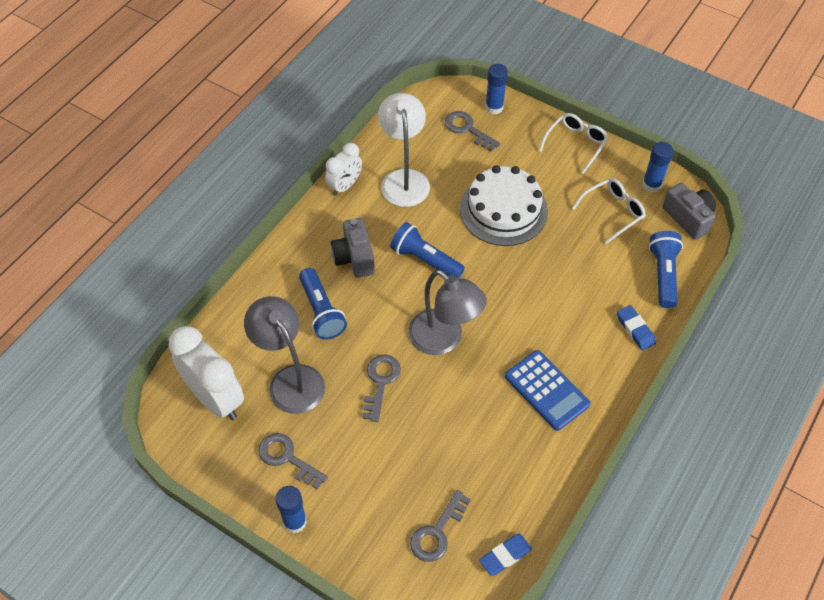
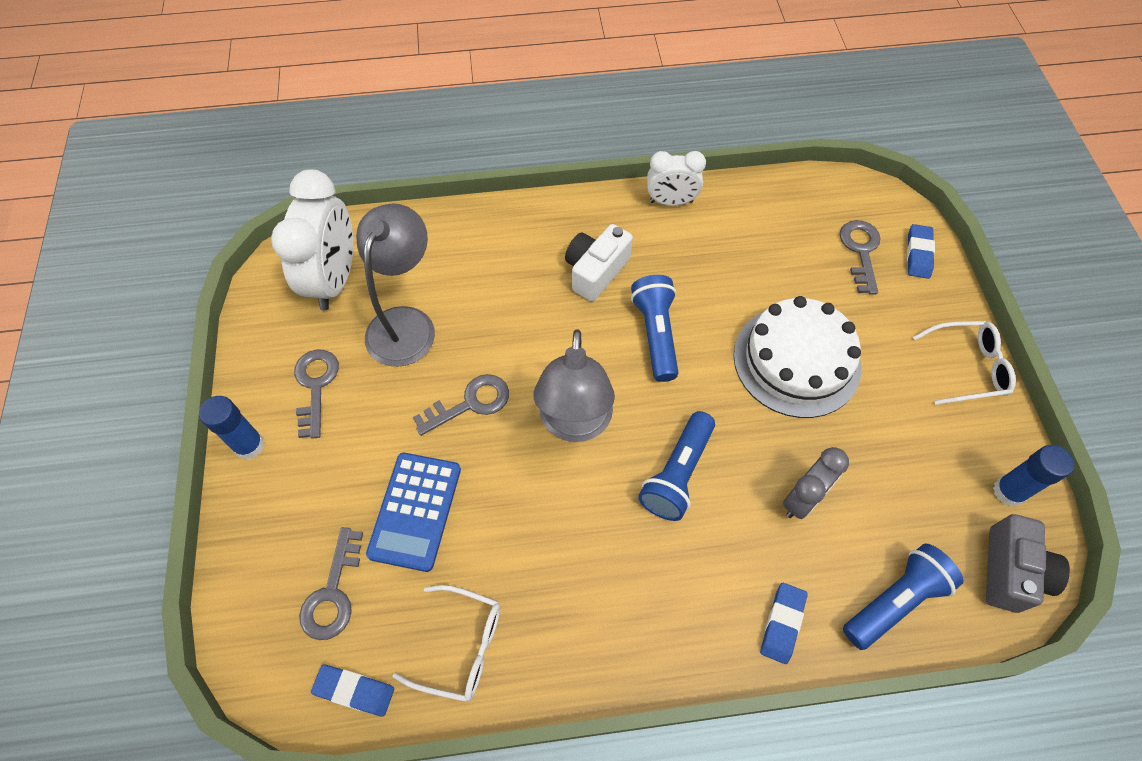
camera: 50 degrees right, 5 degrees up
blue flashlight [299,268,347,340] -> blue flashlight moved to [638,411,715,521]
grey camera [331,218,375,278] -> white camera [565,224,633,301]
white lamp [378,93,430,207] -> none
grey key [410,490,471,562] -> grey key turned 75 degrees counterclockwise [299,527,363,640]
blue glue stick [485,64,508,114] -> blue eraser [907,224,935,279]
blue calculator [505,350,591,431] -> blue calculator moved to [366,453,461,572]
white glasses [572,178,646,244] -> white glasses moved to [392,585,500,702]
none -> grey clock [783,447,849,519]

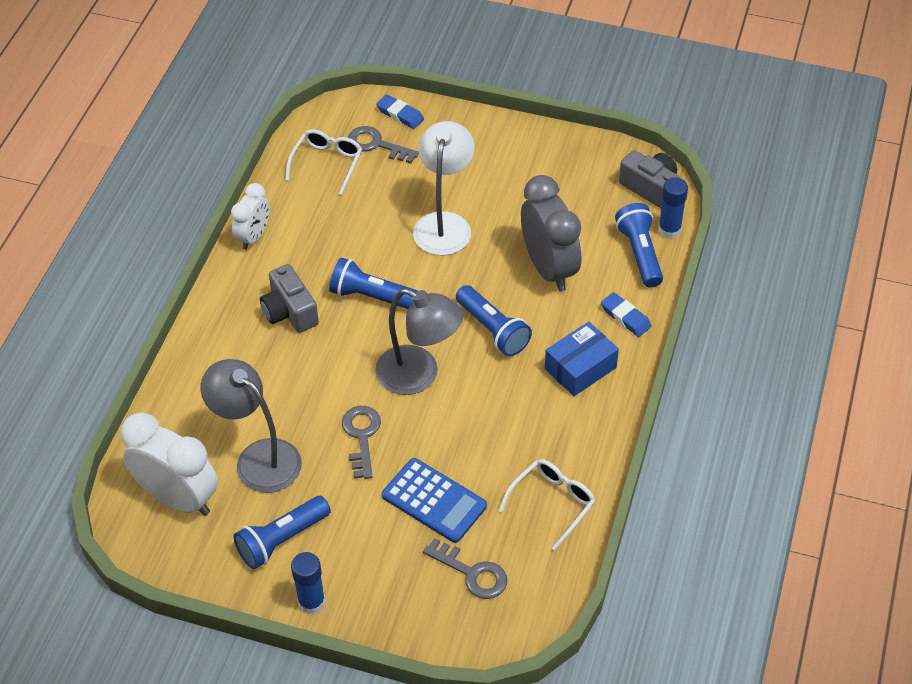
camera: 65 degrees left, 10 degrees down
grey key [294,349,339,439] -> blue flashlight [233,496,331,569]
blue eraser [311,665,394,717] -> none
white camera [565,224,633,301] -> grey camera [260,264,319,333]
white cake [734,296,861,418] -> white lamp [413,121,474,255]
grey clock [783,447,849,519] -> grey clock [521,175,581,292], size x1.70
white glasses [913,321,1016,405] -> white glasses moved to [285,129,362,195]
blue glue stick [993,445,1074,506] -> blue glue stick moved to [658,177,688,239]
none -> blue box [545,322,619,396]

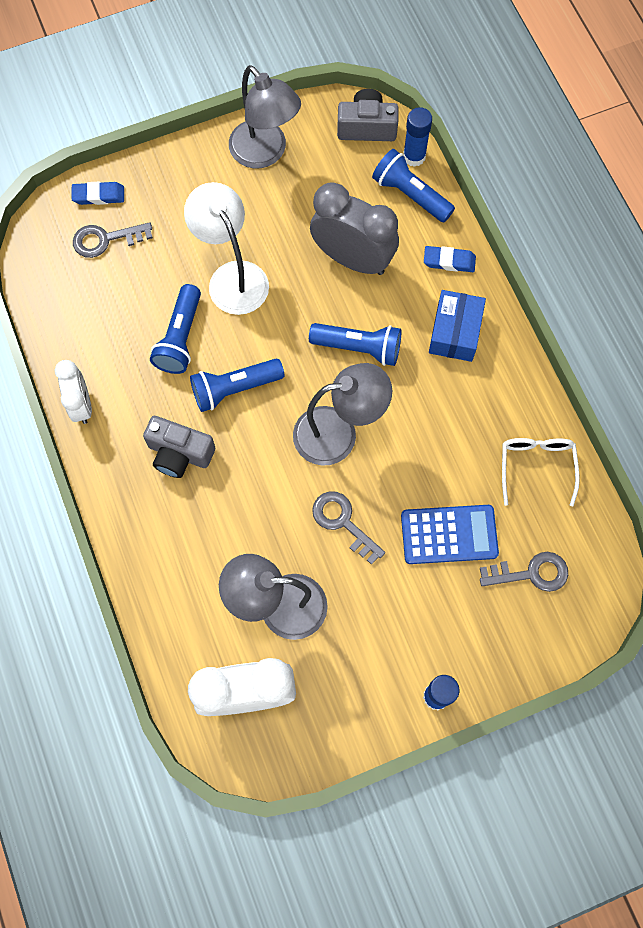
camera: 40 degrees left, 20 degrees up
blue flashlight [233,496,331,569] -> blue flashlight moved to [150,284,201,374]
white glasses [285,129,362,195] -> none
none -> grey lamp [229,65,301,168]

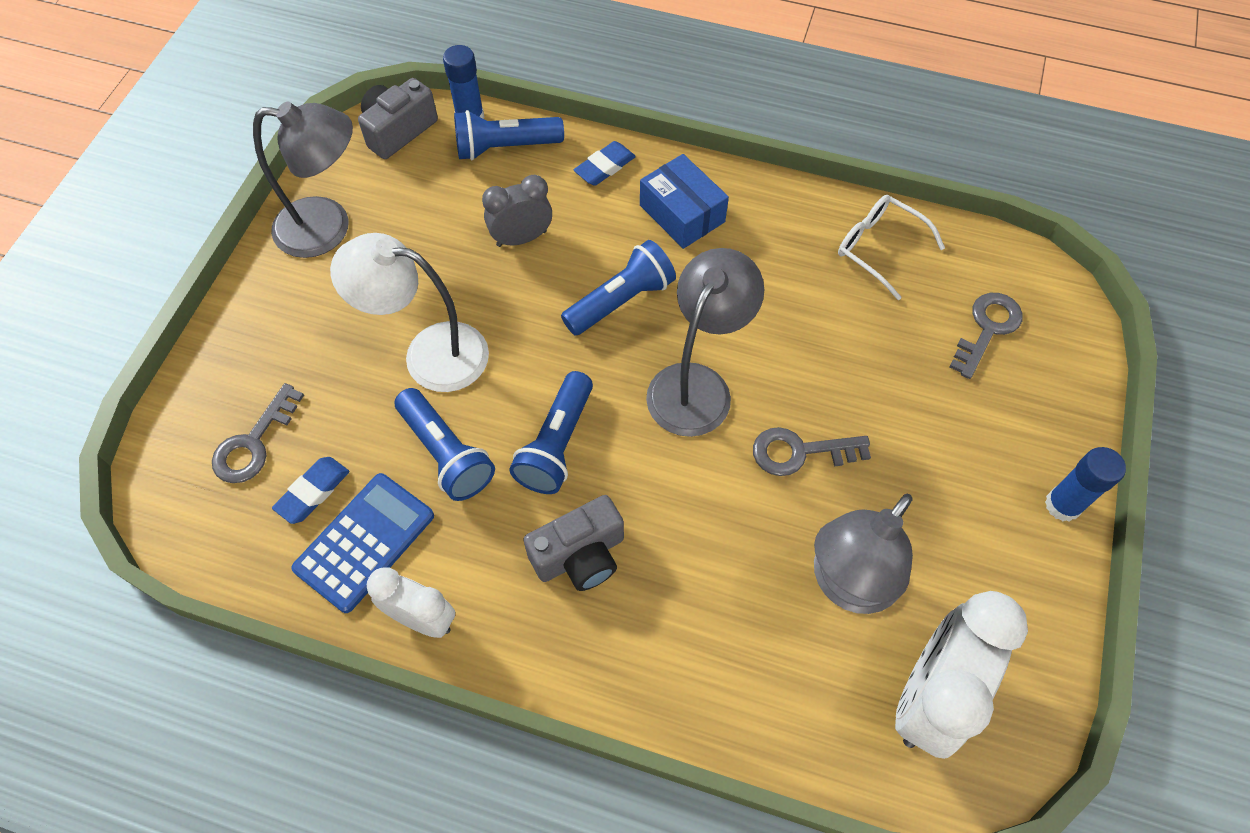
camera: 50 degrees left, 10 degrees down
blue eraser [71,182,124,205] -> blue eraser moved to [272,457,349,524]
grey clock [310,182,399,275] -> grey clock [482,175,552,247], size x0.59
blue calculator [401,505,499,564] -> blue calculator moved to [291,473,434,613]

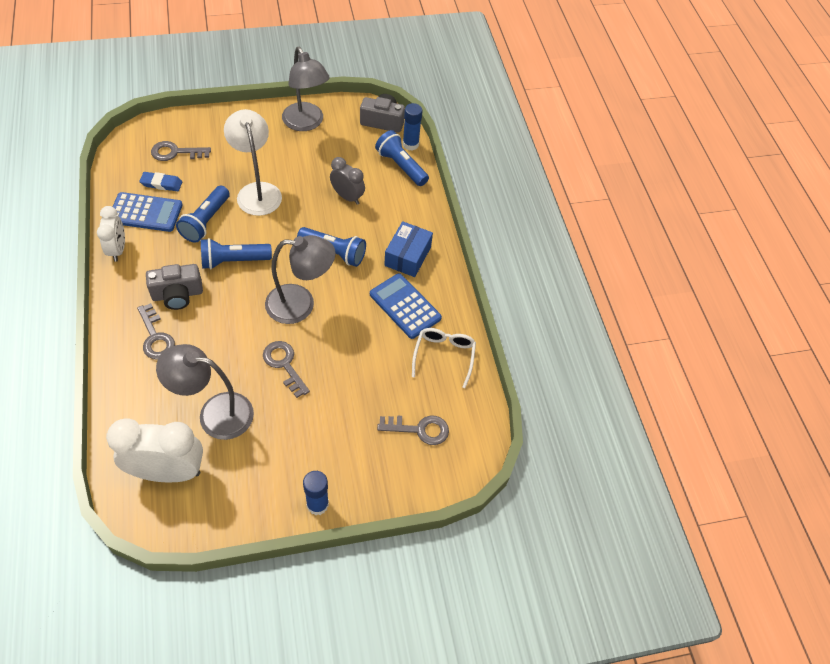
camera: 55 degrees right, 5 degrees down
grey camera [523,495,624,591] -> grey camera turned 45 degrees counterclockwise [146,264,203,310]
blue eraser [574,141,636,186] -> none
none -> grey key [137,303,175,359]
none -> blue calculator [370,273,442,339]

